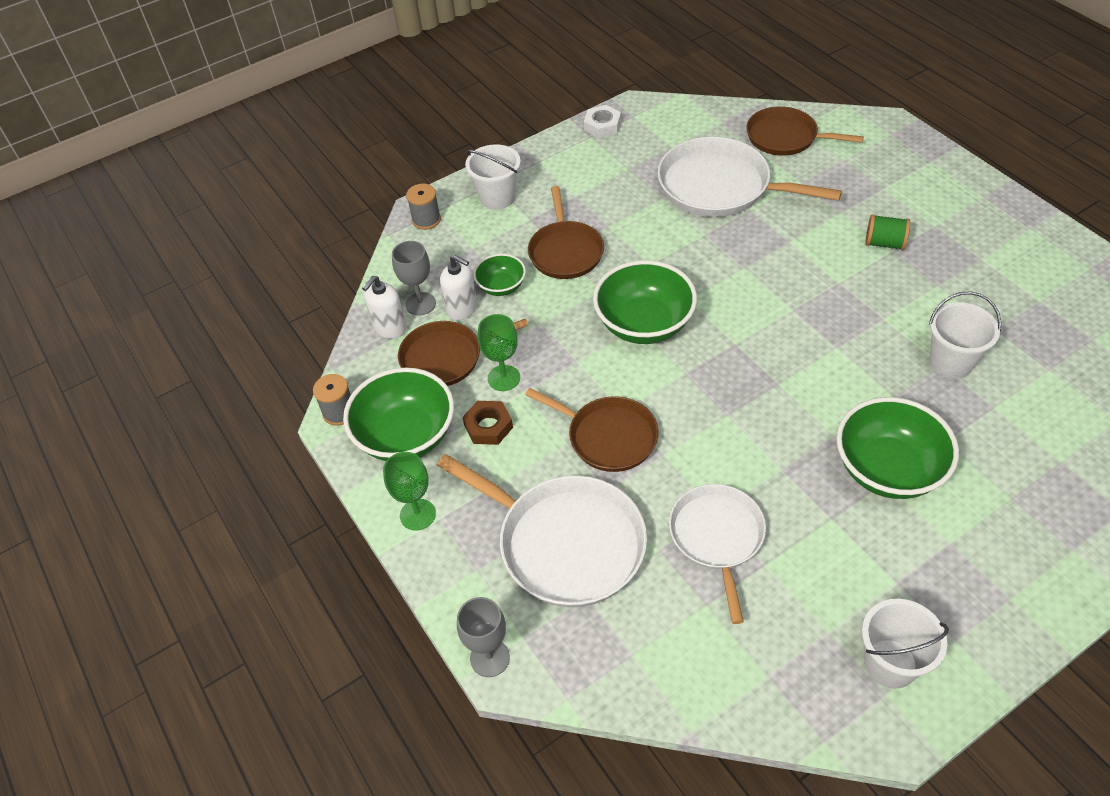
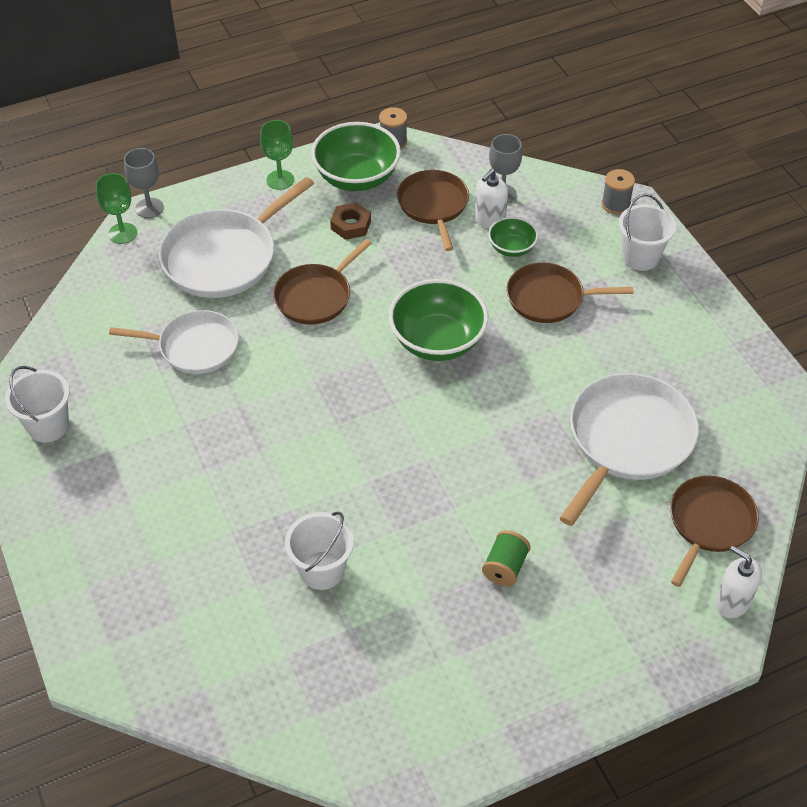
camera: 95 degrees right, 0 degrees up
white soap dispenser [362,276,407,339] -> white soap dispenser moved to [715,546,762,618]
green goblet [478,314,520,391] -> green goblet moved to [96,173,137,244]
white nut [584,105,621,138] -> none
green bowl [836,397,959,499] -> none

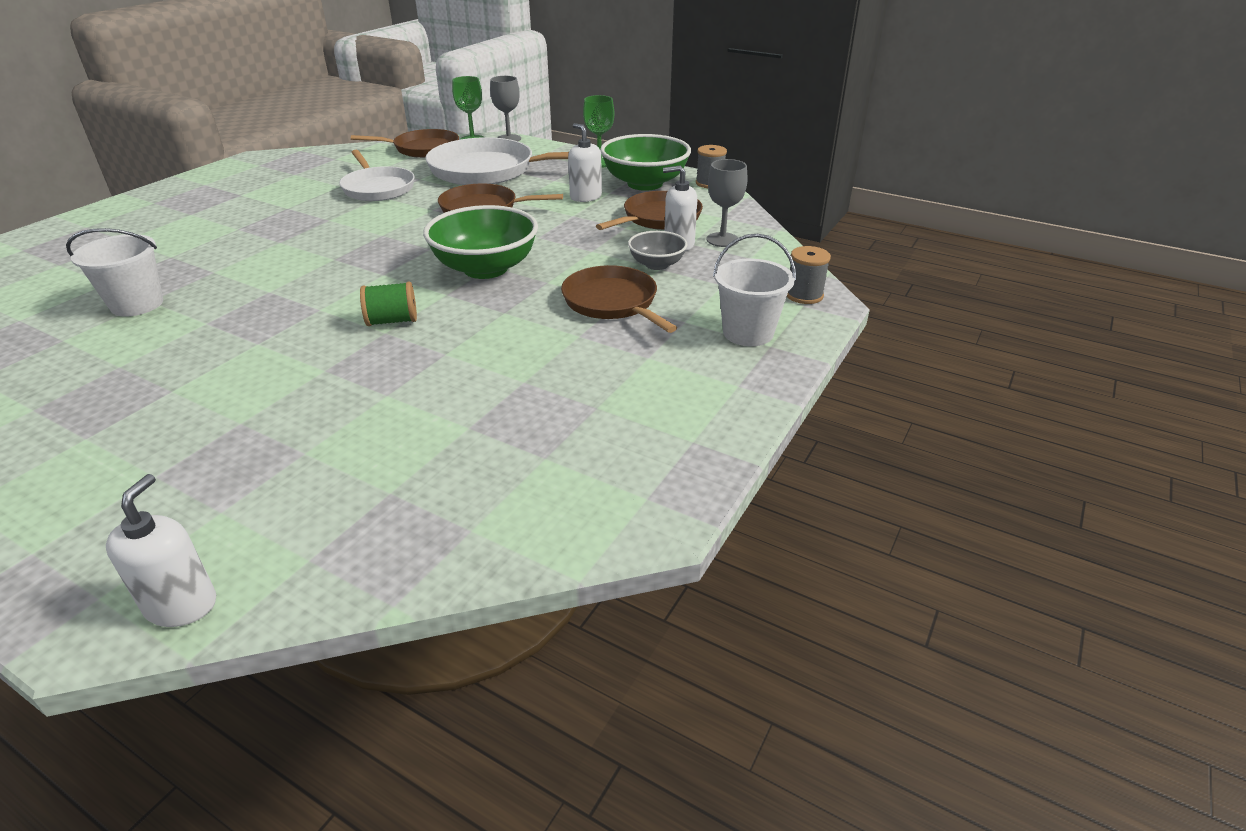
camera: 55 degrees right, 15 degrees down
white bucket [5,366,70,443] -> none
brown nut [330,203,371,240] -> white soap dispenser [568,123,602,202]
green spool [482,530,531,586] -> green spool moved to [360,282,417,326]
green bowl [488,217,538,257] -> grey bowl [628,231,687,270]
white pan [560,373,699,526] -> none
brown pan [670,476,759,587] -> brown pan moved to [351,129,459,158]

